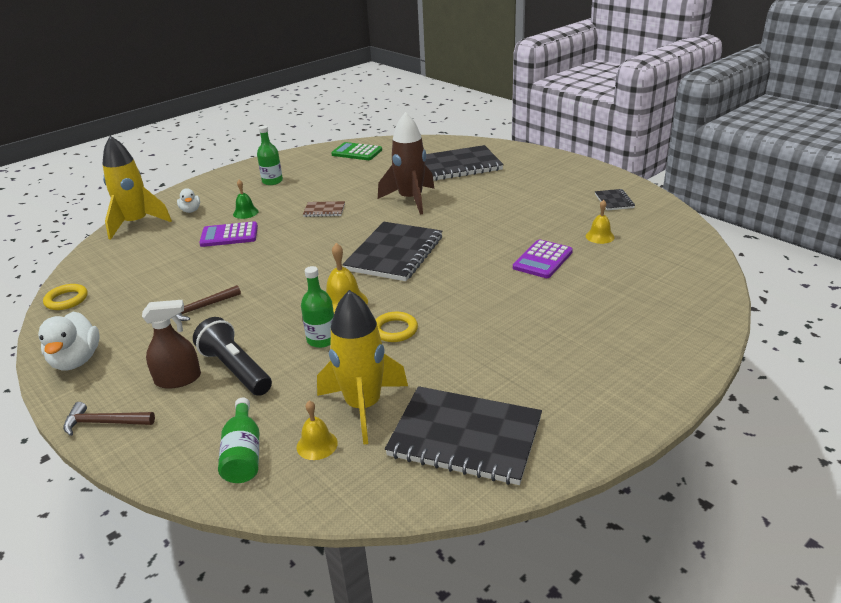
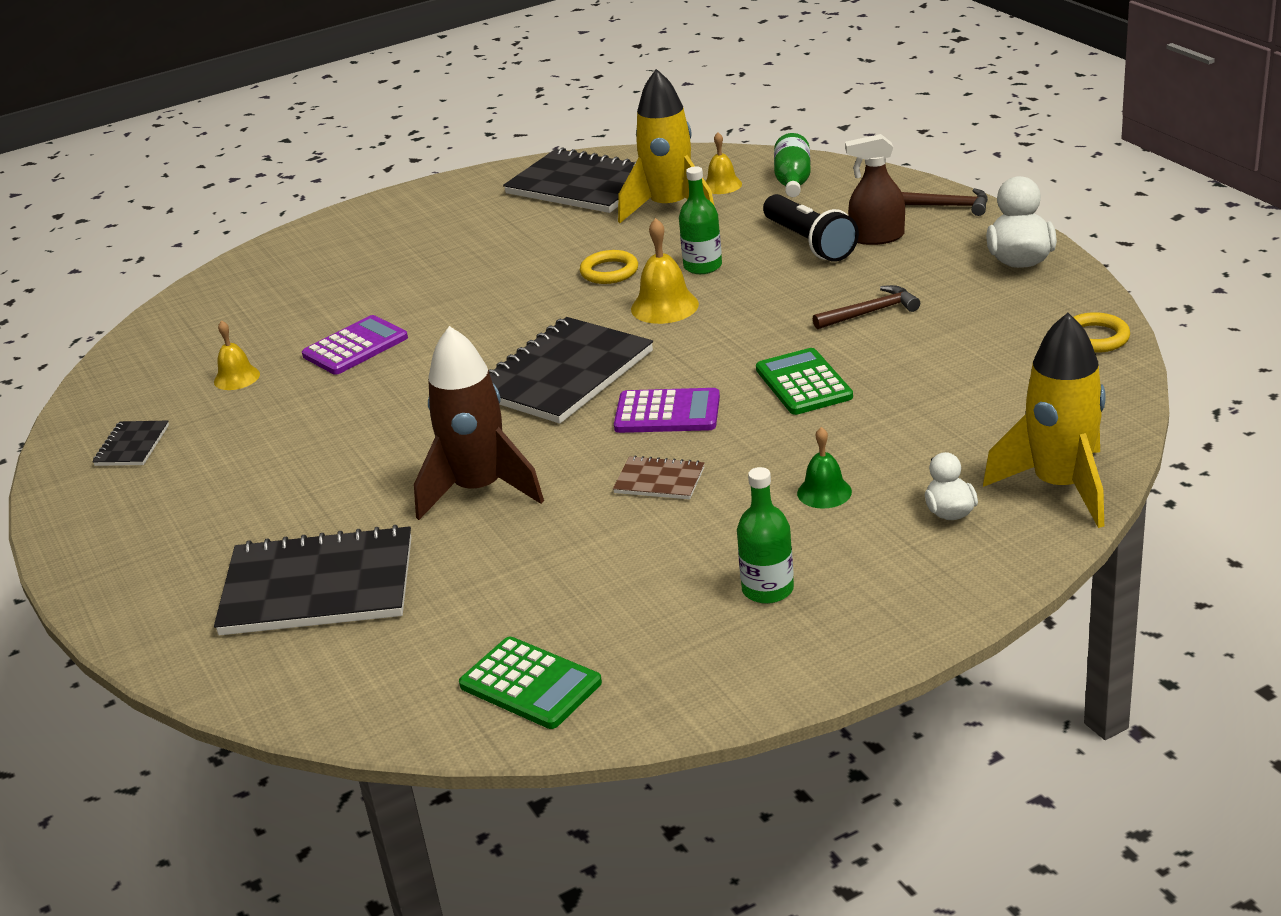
camera: 165 degrees left, 0 degrees up
purple calculator [199,221,258,247] -> purple calculator moved to [614,388,720,433]
none -> green calculator [756,348,853,415]

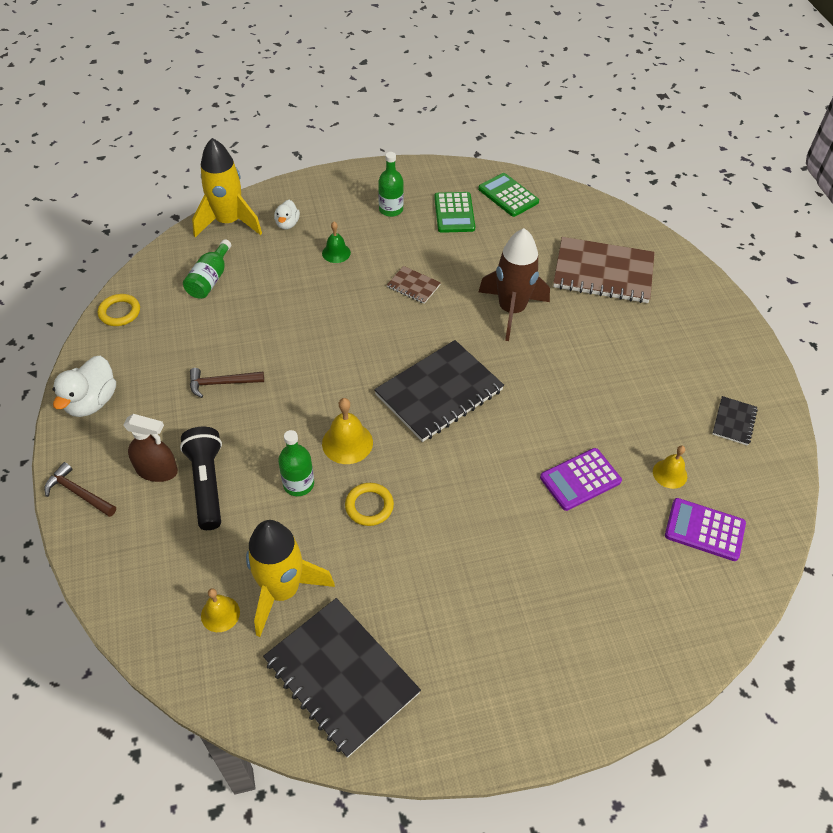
camera: 170 degrees left, 20 degrees up
black notebook [214,525,412,635] -> brown notebook [553,237,655,303]
purple calculator [614,388,720,433] -> purple calculator moved to [665,498,746,561]
green calculator [756,348,853,415] -> green calculator moved to [434,192,475,233]
green bottle [774,133,811,197] -> green bottle moved to [183,239,231,299]

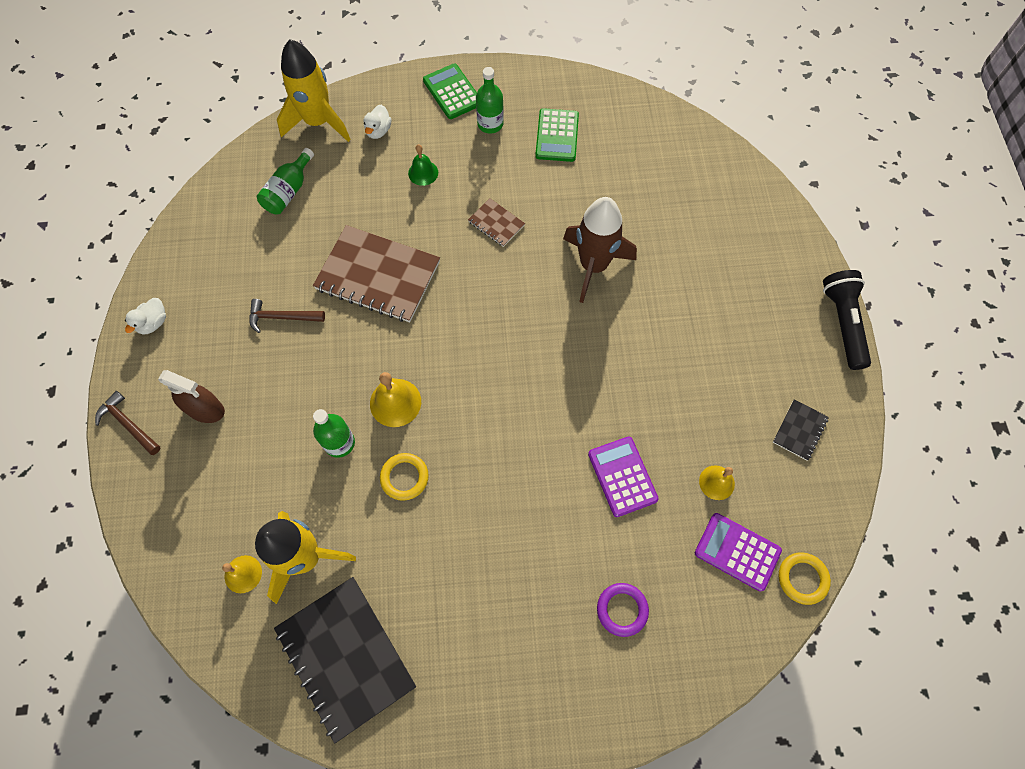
camera: 10 degrees right, 15 degrees up
white duck [53,356,116,417] -> white duck [125,298,166,335], size x0.59
yellow ring [98,294,140,326] -> yellow ring moved to [779,552,831,605]
black flashlight [180,427,222,530] -> black flashlight moved to [823,270,871,370]
black notebook [374,340,504,442] -> none
green calculator [478,173,539,217] -> green calculator moved to [423,64,477,119]
purple calculator [540,448,622,511] -> purple calculator turned 90 degrees clockwise [588,437,659,517]
brown notebook [553,237,655,303] -> brown notebook moved to [313,225,440,323]
none -> purple ring [597,583,649,637]

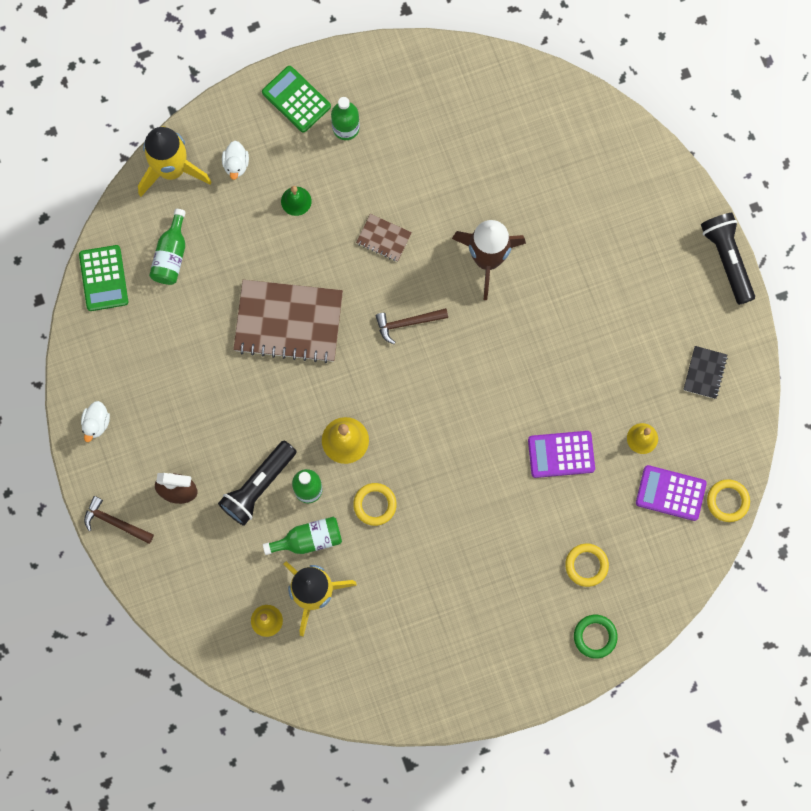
camera: 15 degrees left, 10 degrees up
brown hammer [249,299,325,333] -> brown hammer moved to [376,308,448,344]
black notebook [274,577,416,744] -> none
green calculator [535,108,579,162] -> green calculator moved to [79,245,128,311]
purple calculator [588,437,659,517] -> purple calculator turned 60 degrees counterclockwise [528,431,595,478]
purple ring [597,583,649,637] -> yellow ring [565,543,609,587]
none -> black flashlight [218,441,296,526]
none -> green bottle [263,517,342,555]
none -> green ring [574,615,618,658]

